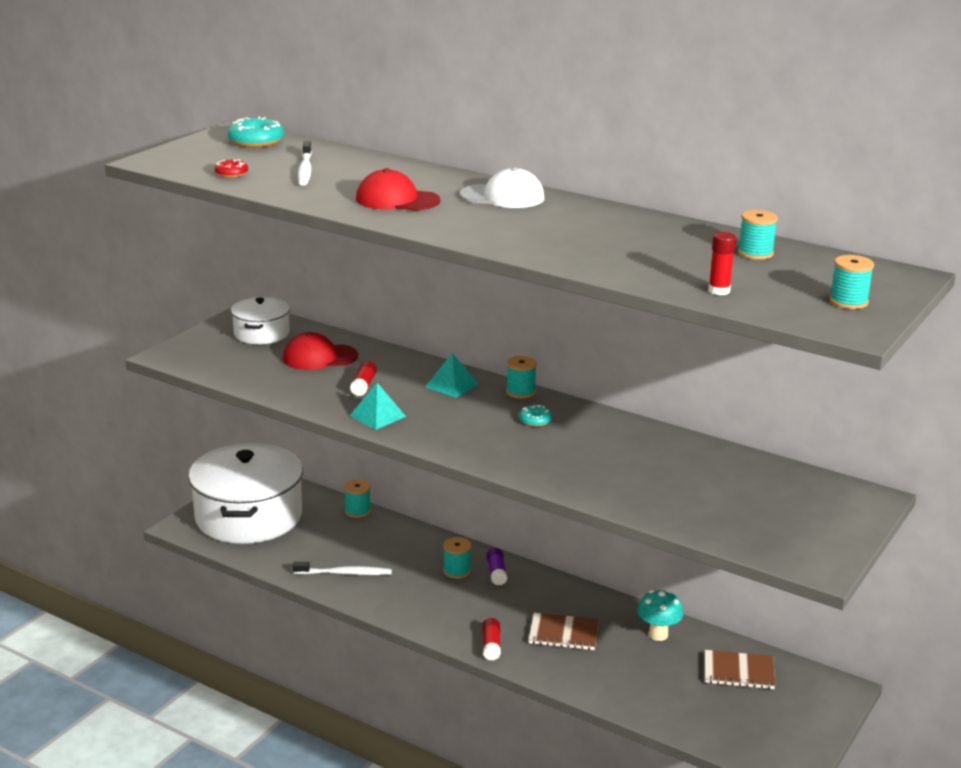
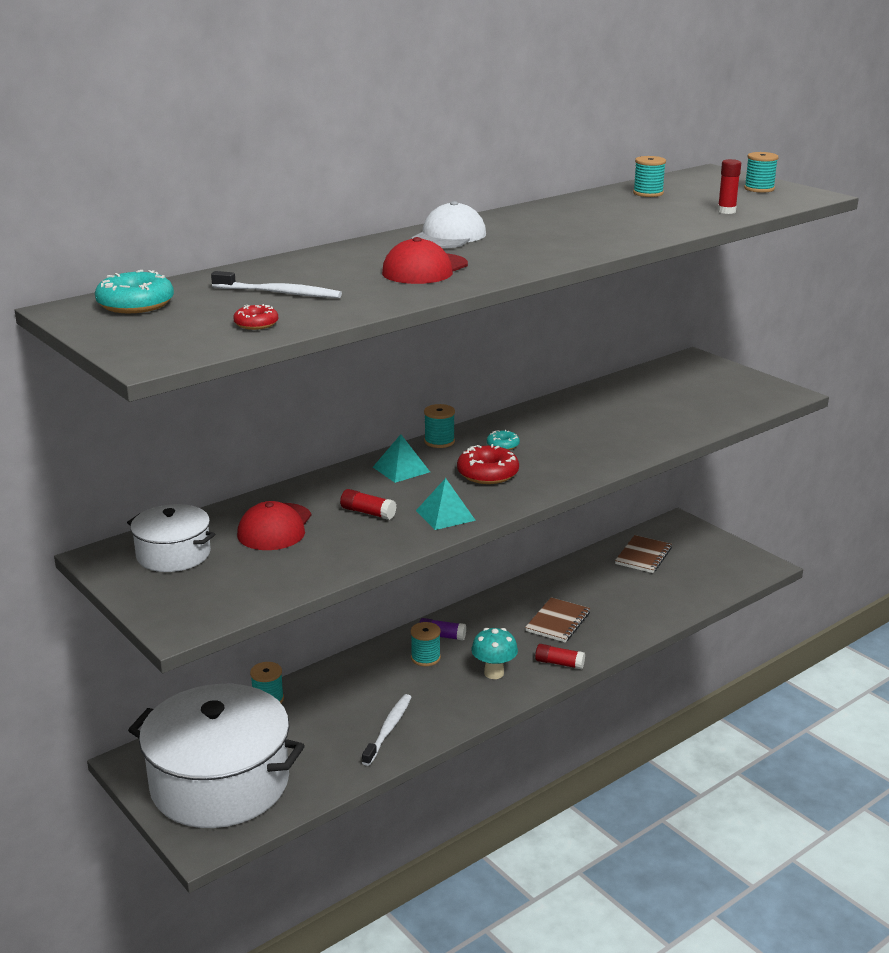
camera: 70 degrees left, 0 degrees up
turquoise mushroom [637,590,683,641] -> turquoise mushroom moved to [471,628,518,679]
none -> red donut [457,444,519,484]

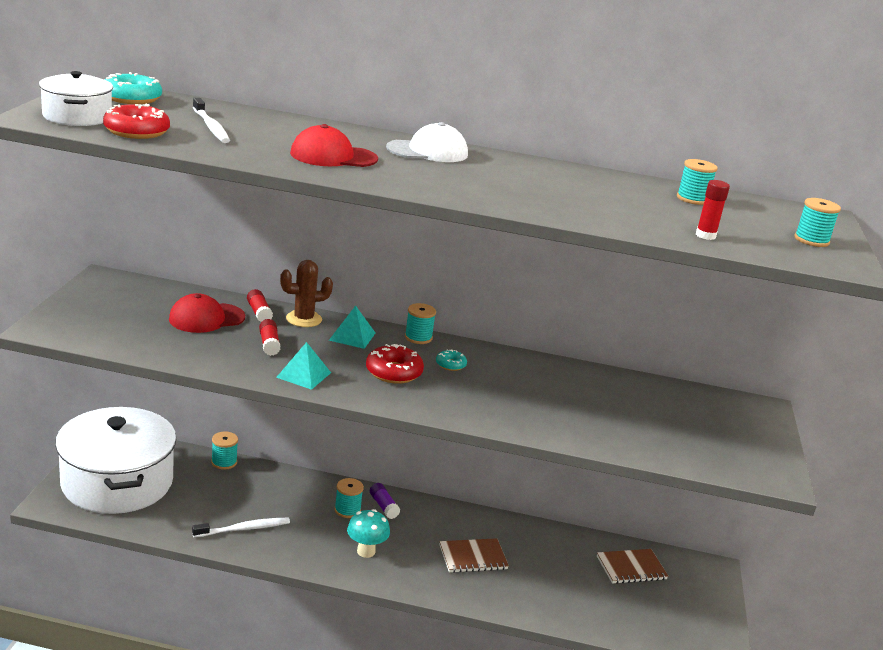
camera: 45 degrees right, 0 degrees up
white pot [127,504,215,572] -> white pot moved to [39,71,113,126]
red donut [233,304,278,330] -> red donut [103,104,170,139], size x1.79
red glue stick [535,644,585,669] -> red glue stick moved to [247,289,273,322]
none -> brown cactus [280,260,333,327]

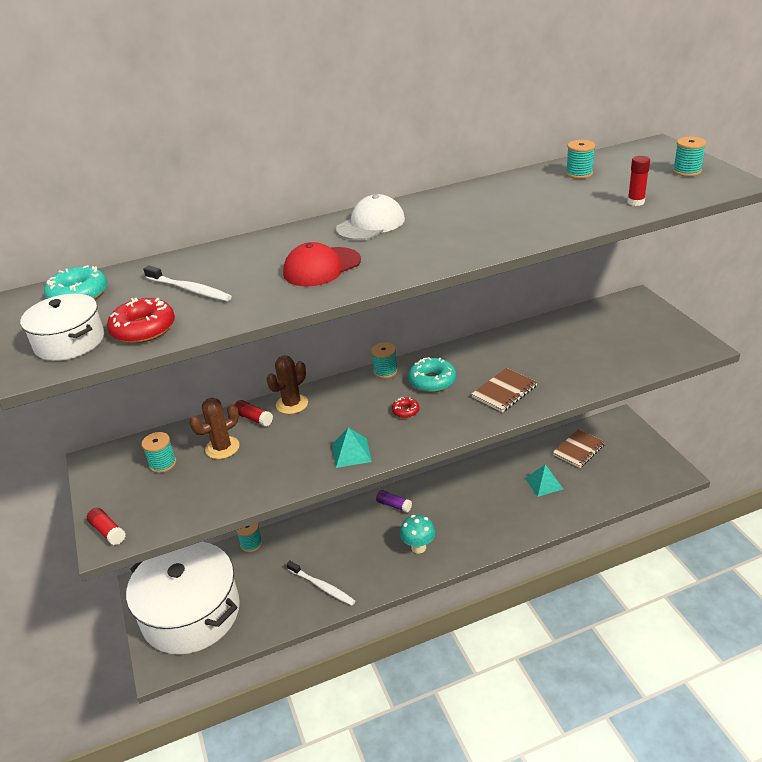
camera: 25 degrees left, 10 degrees up
red cap [169,293,245,333] -> brown cactus [189,398,239,459]
white toothbrush [192,518,290,537] -> white toothbrush turned 90 degrees clockwise [287,561,355,605]
red glue stick [259,319,280,356] -> red glue stick moved to [87,508,126,545]
turquoise pyramid [329,306,375,349] -> turquoise pyramid moved to [525,464,563,497]
turquoise spool [334,478,364,518] -> turquoise spool moved to [142,432,176,473]
red donut [366,344,424,384] -> red donut [392,397,419,418], size x0.56
turquoise donut [436,349,467,371] -> turquoise donut [408,357,456,392], size x1.79
brown notebook [439,538,509,573] -> brown notebook moved to [471,368,538,412]

